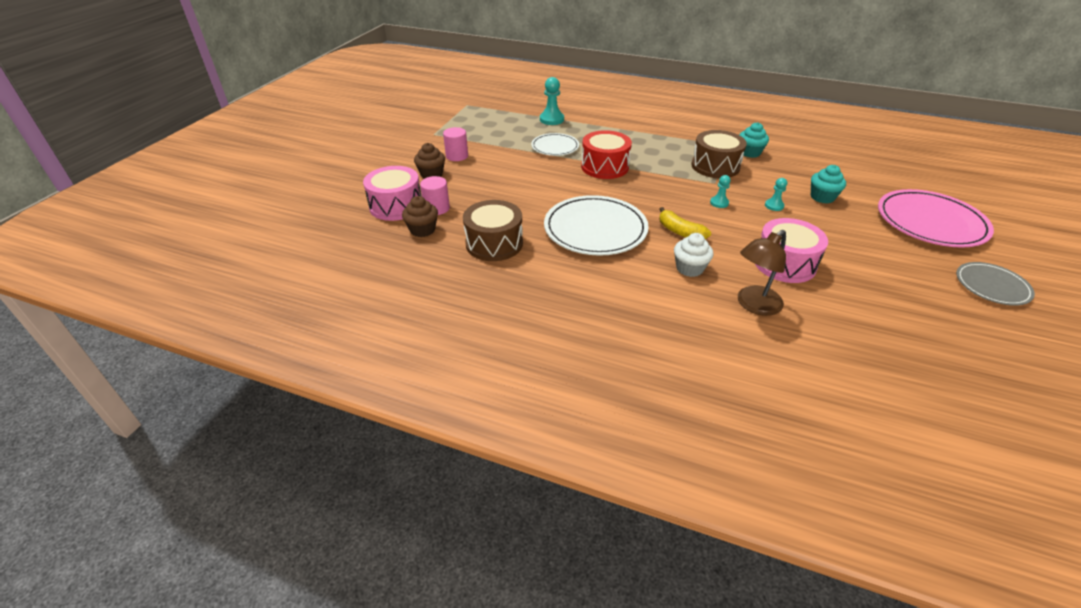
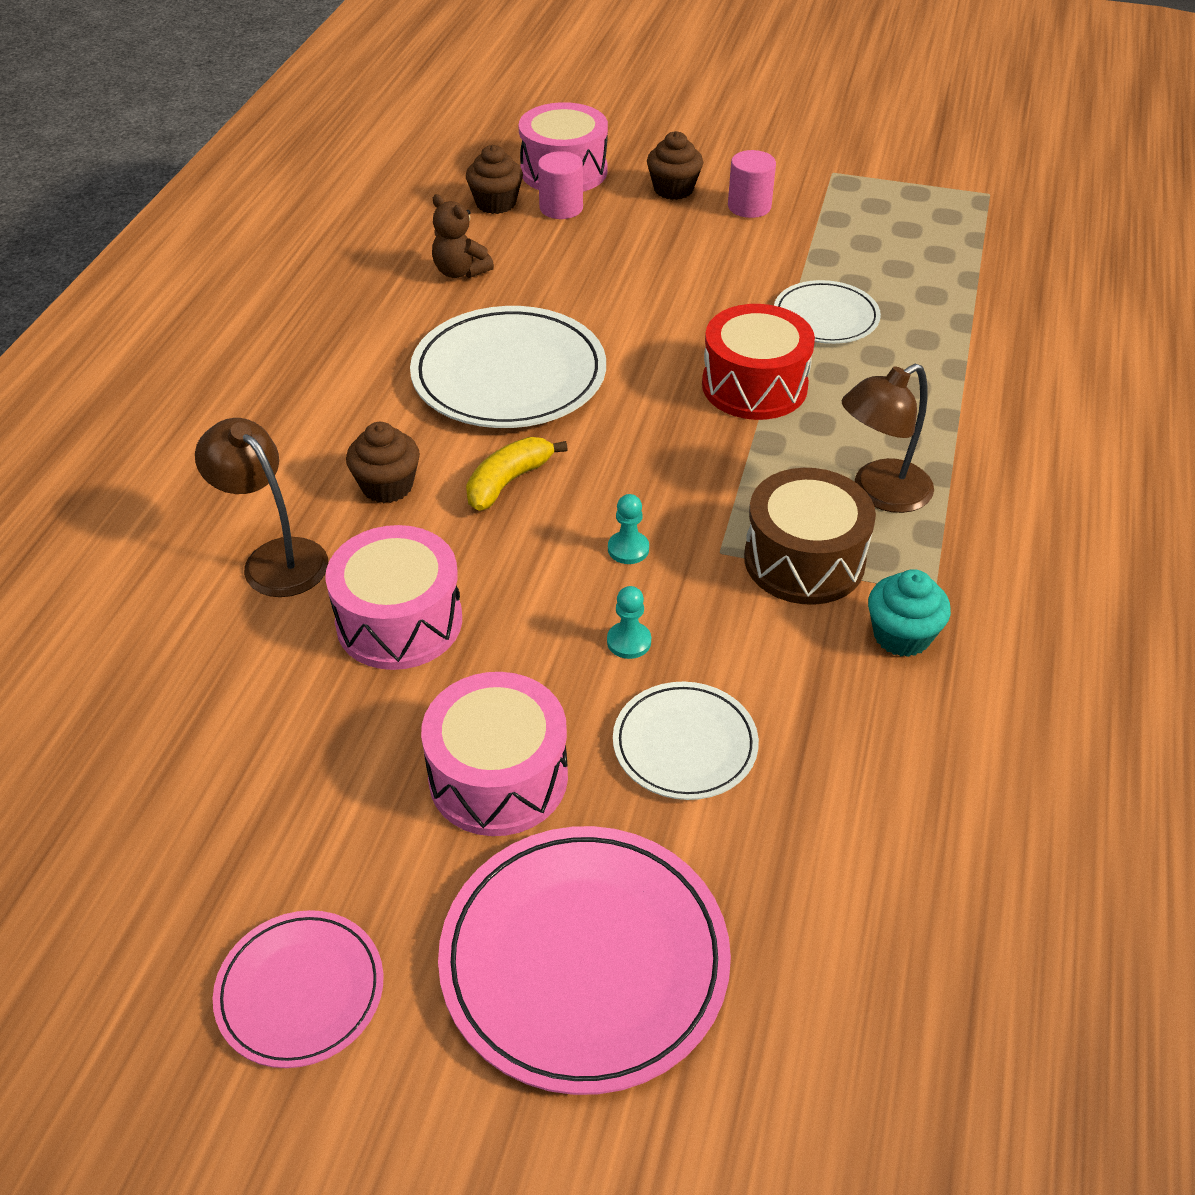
camera: 85 degrees right, 5 degrees up
brown drum [463,200,523,261] -> brown teddy bear [432,194,494,278]
turquoise pawn [540,77,564,125] -> none
white cupcake [674,233,714,277] -> brown cupcake [346,422,420,503]
turquoise cupcake [811,165,846,204] -> white plate [613,682,759,800]
grey plate [956,262,1035,306] -> pink plate [213,910,383,1068]
none -> pink drum [421,672,568,836]
none -> brown lamp [842,364,934,513]

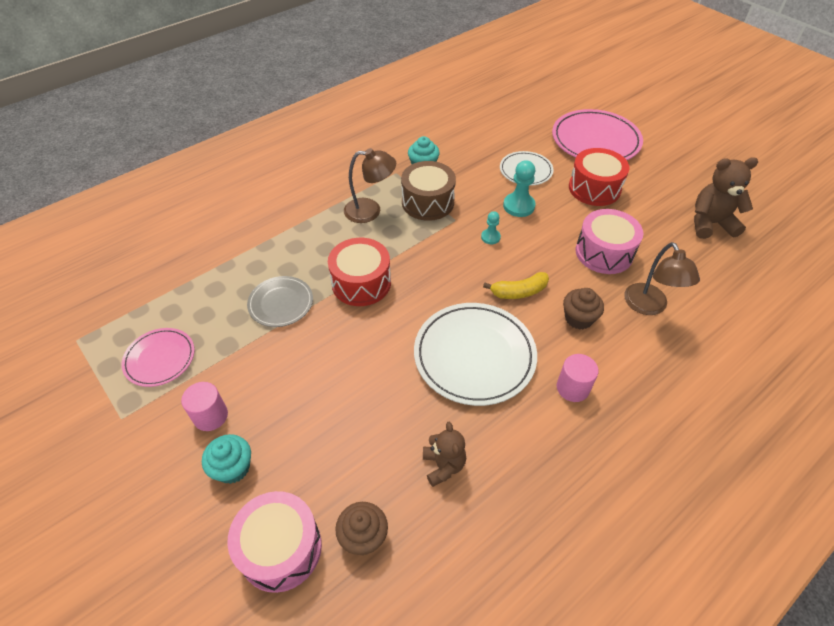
camera: 145 degrees left, 5 degrees up
pink plate [213,910,383,1068] -> pink plate moved to [121,328,195,387]
pink drum [421,672,568,836] -> red drum [569,148,630,206]
pink cylinder [538,151,583,219] -> pink cylinder moved to [557,354,599,402]
turquoise pawn [607,586,651,659] -> turquoise pawn [503,160,536,217], size x1.71
brown cupcake [647,131,703,200] -> turquoise cupcake [202,434,251,484]
white plate [774,280,881,344] -> grey plate [247,276,313,327]
none -> brown teddy bear [694,157,758,239]

